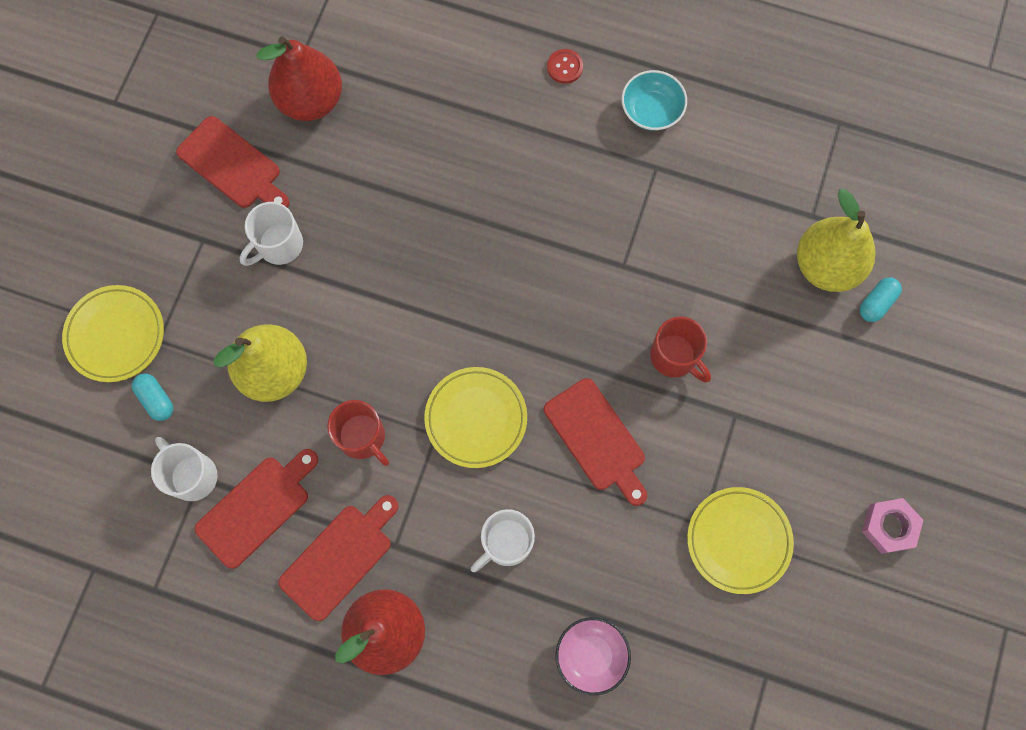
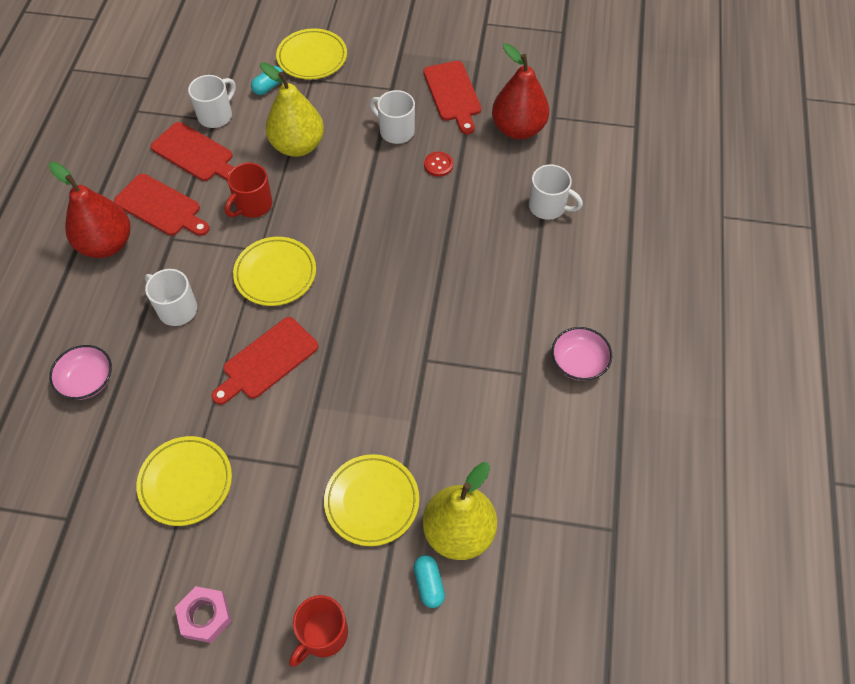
camera: 80 degrees right, 15 degrees down
red cutting board [176,116,290,208] -> red cutting board turned 45 degrees counterclockwise [423,61,481,134]
red button [547,49,583,84] -> red button moved to [424,152,453,177]
turquoise bowl [622,70,687,131] -> pink bowl [552,327,612,381]
red mug [650,317,711,382] -> red mug moved to [289,595,348,667]
turquoise capsule [859,277,902,322] -> turquoise capsule turned 45 degrees clockwise [414,555,445,608]
none -> yellow plate [324,454,419,546]
none -> white mug [529,164,583,220]

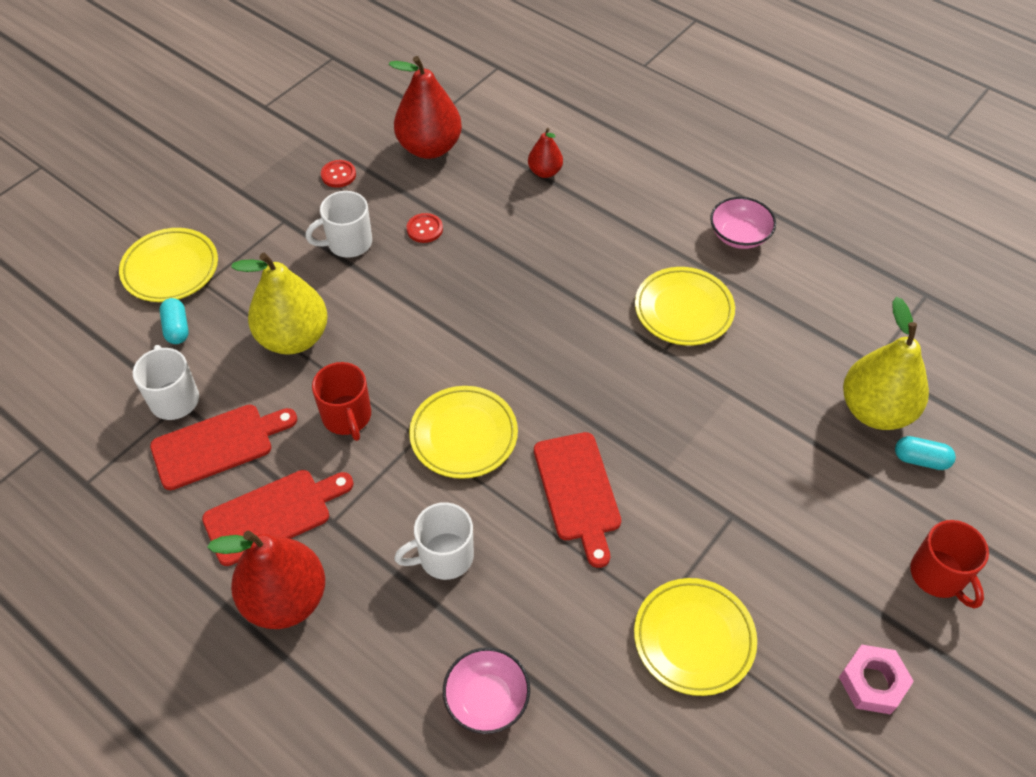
camera: 60 degrees left, 5 degrees down
yellow plate [324,454,419,546] -> yellow plate moved to [635,267,735,346]
red cutting board [423,61,481,134] -> red button [321,160,356,188]
white mug [529,164,583,220] -> red pear [528,128,563,178]

